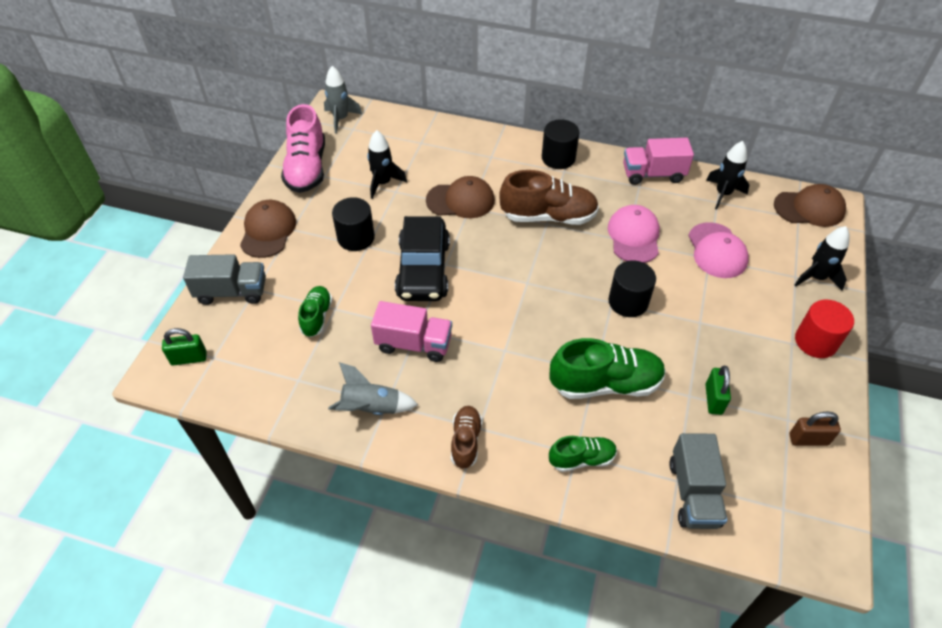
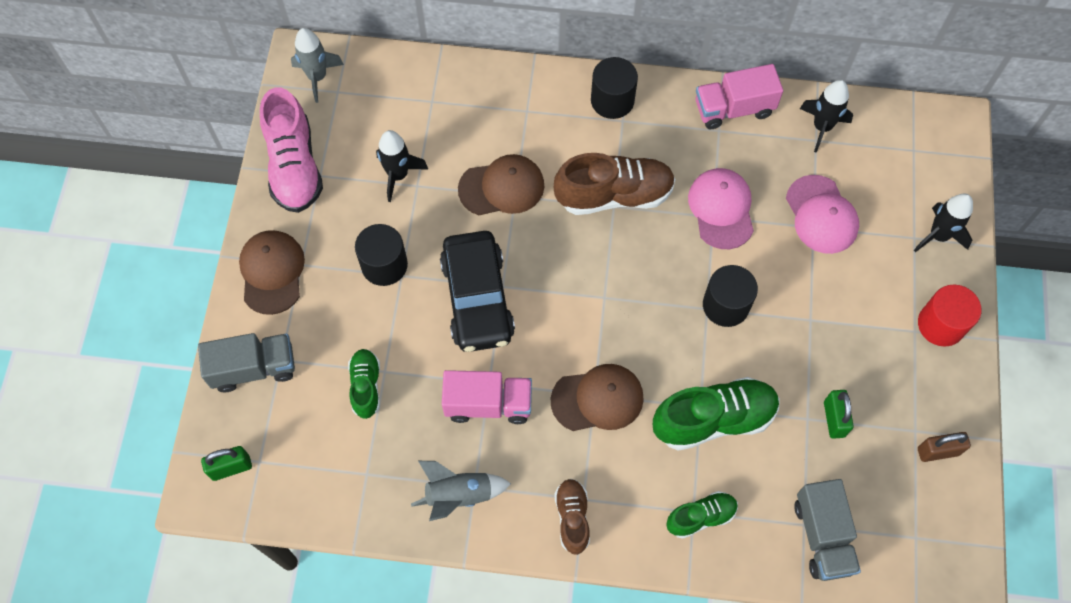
camera: 10 degrees left, 15 degrees up
brown cap [774,184,846,227] -> brown cap moved to [551,364,644,431]

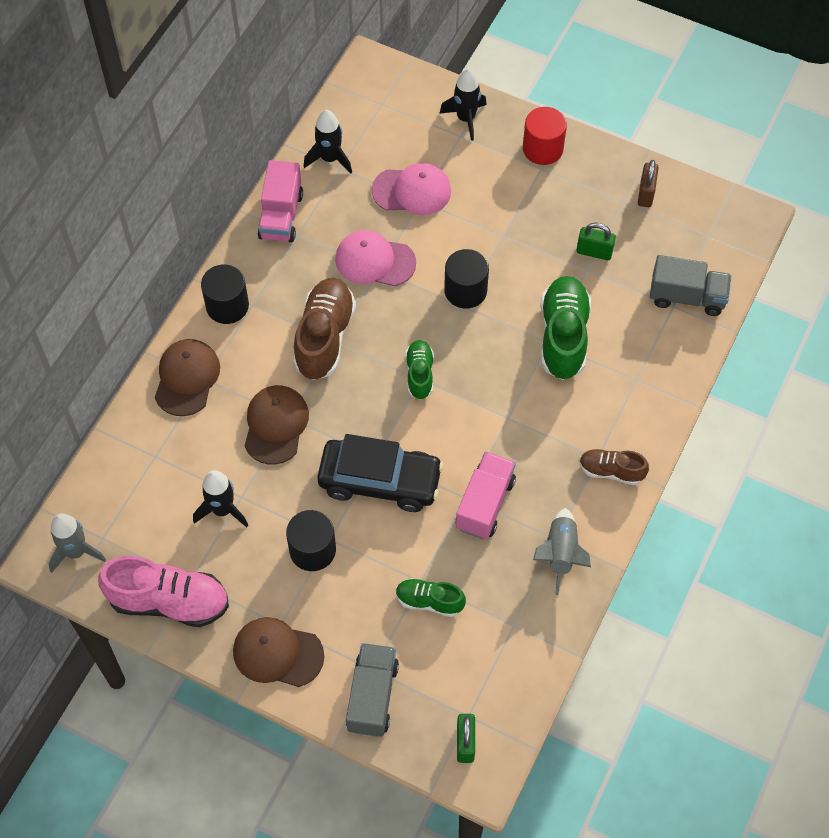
camera: 70 degrees left, 5 degrees down
brown cap [551,364,644,431] -> brown cap moved to [155,339,220,416]
green shoe [666,491,738,539] -> green shoe moved to [405,340,434,400]

